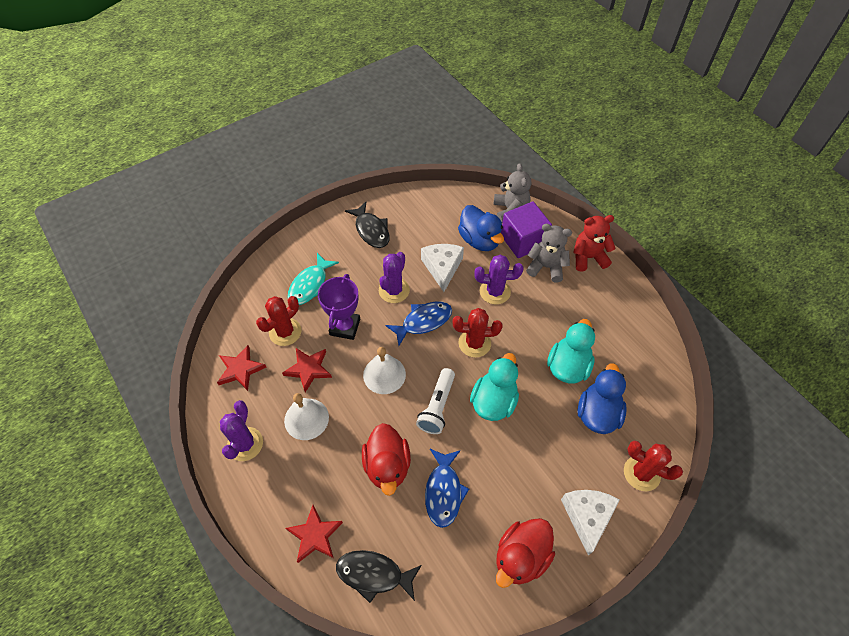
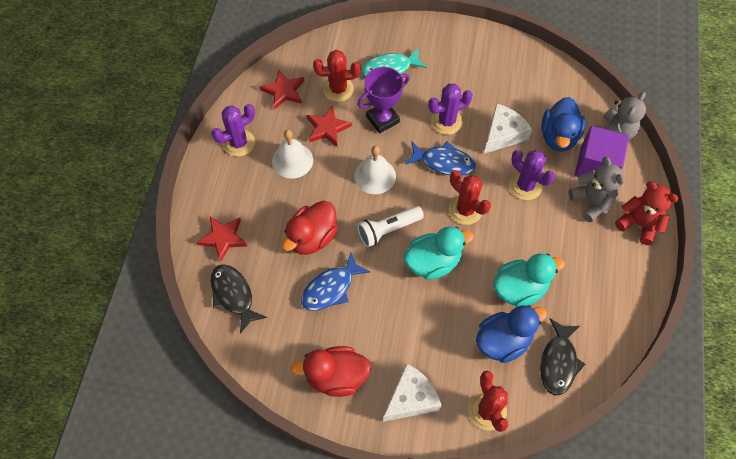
camera: 45 degrees right, 5 degrees up
black fish [345,202,390,248] -> black fish moved to [540,318,585,395]

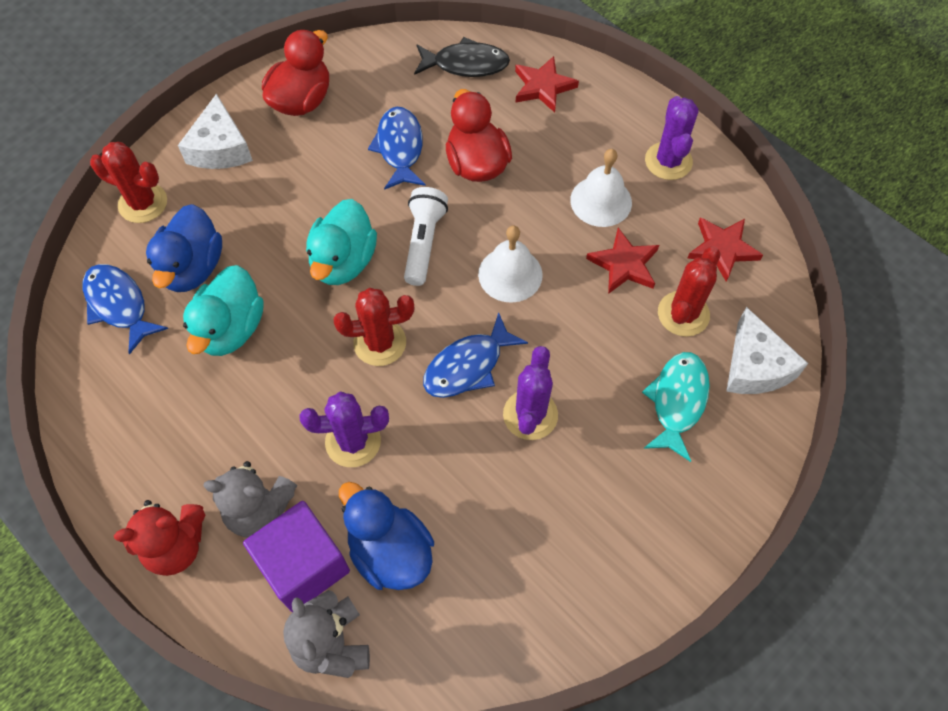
camera: 125 degrees right, 0 degrees up
purple trophy [357,67,410,133] -> none
white cheese [484,103,532,154] -> white cheese moved to [726,307,808,394]
black fish [540,318,585,395] -> blue fish [83,264,168,355]

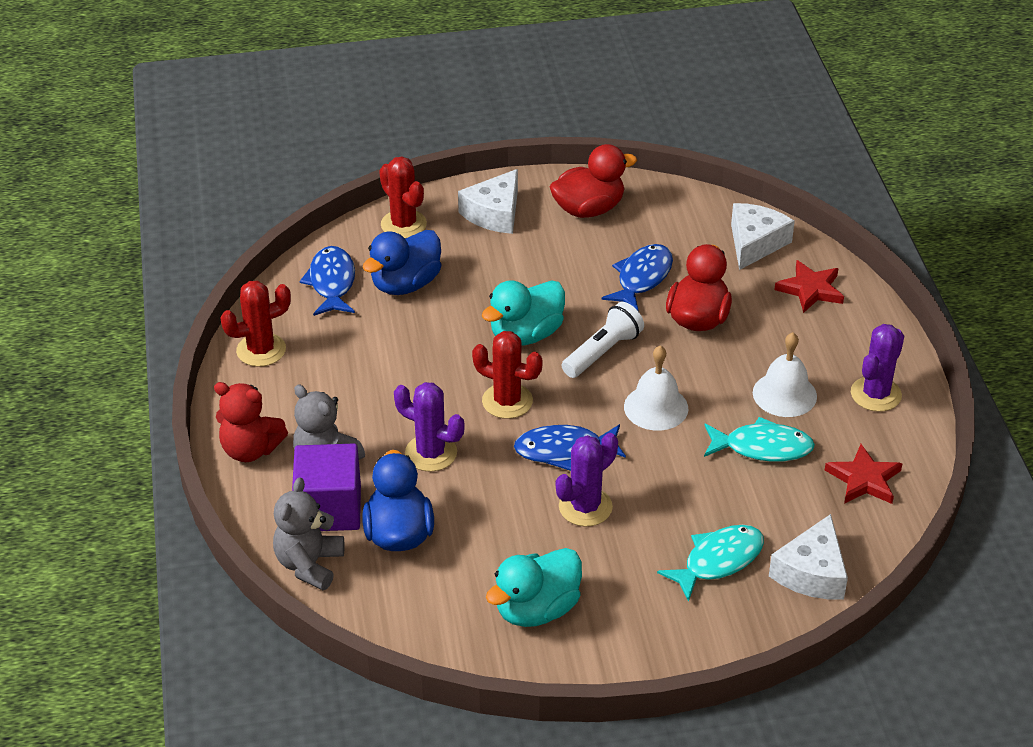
camera: 35 degrees right, 20 degrees down
turquoise duck [183,265,264,356] -> turquoise duck moved to [486,548,582,627]
black fish [414,37,510,77] -> white cheese [731,203,795,270]
red star [586,228,659,294] -> turquoise fish [704,417,815,462]
red cactus [658,246,721,337] -> red cactus moved to [220,281,291,367]

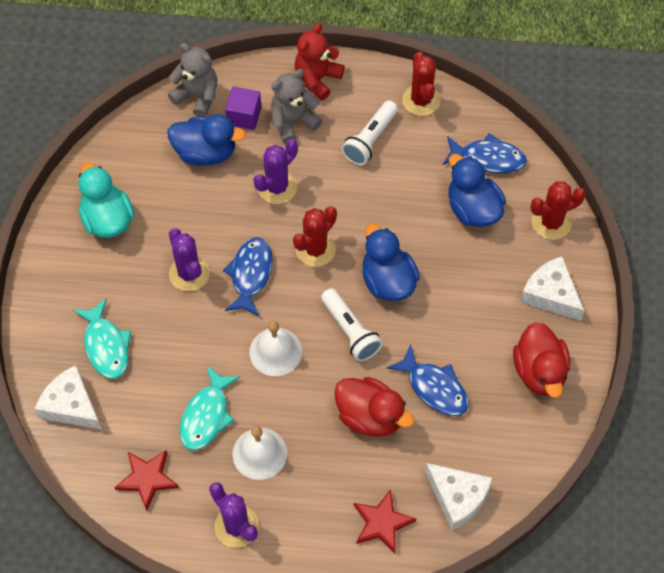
camera: 105 degrees right, 20 degrees up
purple cube [292,444,361,531] -> purple cube [225,86,261,130], size x0.65
turquoise duck [482,280,565,346] -> blue duck [362,223,420,301]
none -> white flashlight [342,101,398,165]

